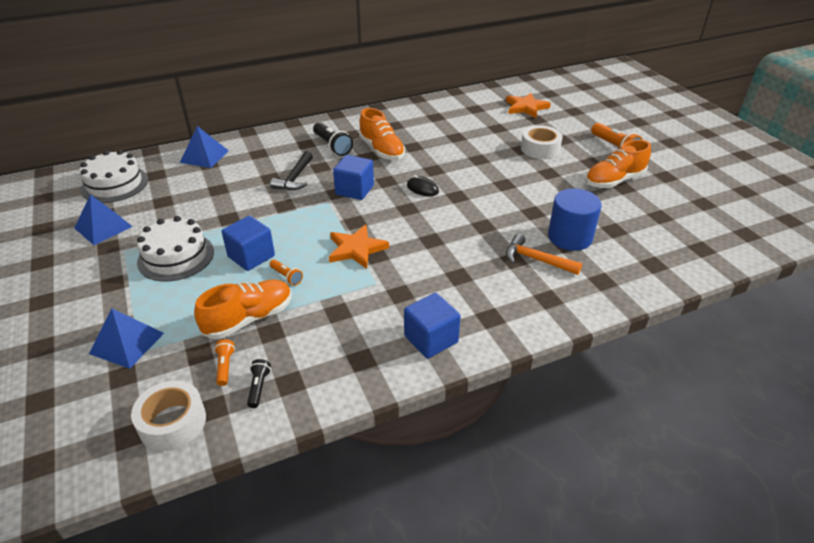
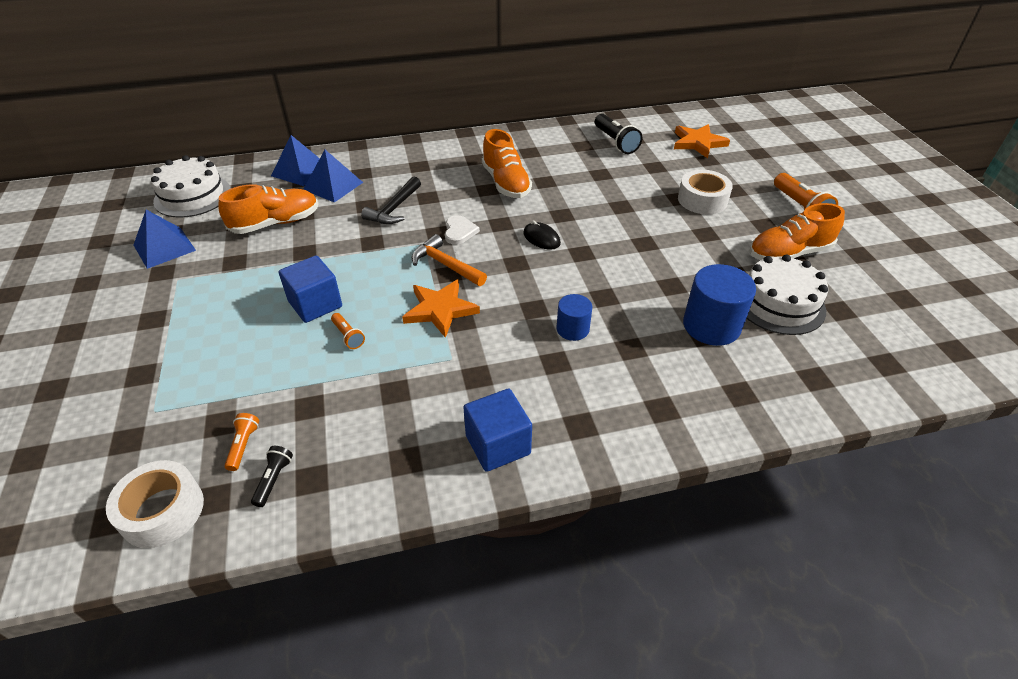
camera: 10 degrees right, 5 degrees up
blue pyramid [89,309,164,369] -> blue pyramid moved to [303,150,363,203]
white cake [137,216,214,282] -> white cake moved to [746,255,828,335]
orange shoe [194,280,292,339] -> orange shoe moved to [219,184,318,234]
black flashlight [313,122,353,156] -> black flashlight moved to [595,114,642,154]
blue cube [333,155,374,200] -> white heart [445,215,480,245]
orange hammer [506,234,582,275] -> orange hammer moved to [412,234,487,286]
none -> blue cylinder [556,294,592,341]

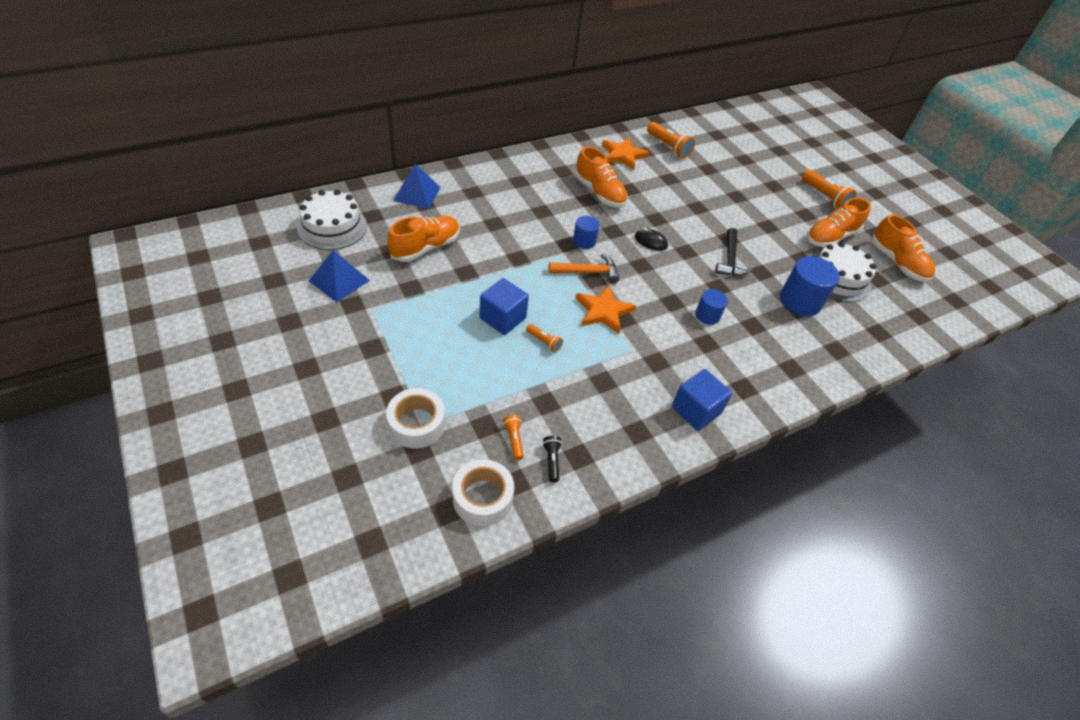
camera: 20 degrees left, 5 degrees up
blue pyramid [303,150,363,203] -> none
black hammer [361,177,421,224] -> black hammer moved to [715,228,752,276]
orange hammer [412,234,487,286] -> orange hammer turned 150 degrees clockwise [549,254,620,284]
white heart [445,215,480,245] -> blue cylinder [573,216,600,249]
black flashlight [595,114,642,154] -> orange flashlight [647,122,695,158]
orange star [674,124,730,158] -> orange star moved to [602,137,649,170]
white tape [678,170,733,214] -> white tape moved to [386,388,445,449]
none -> orange shoe [871,214,935,282]

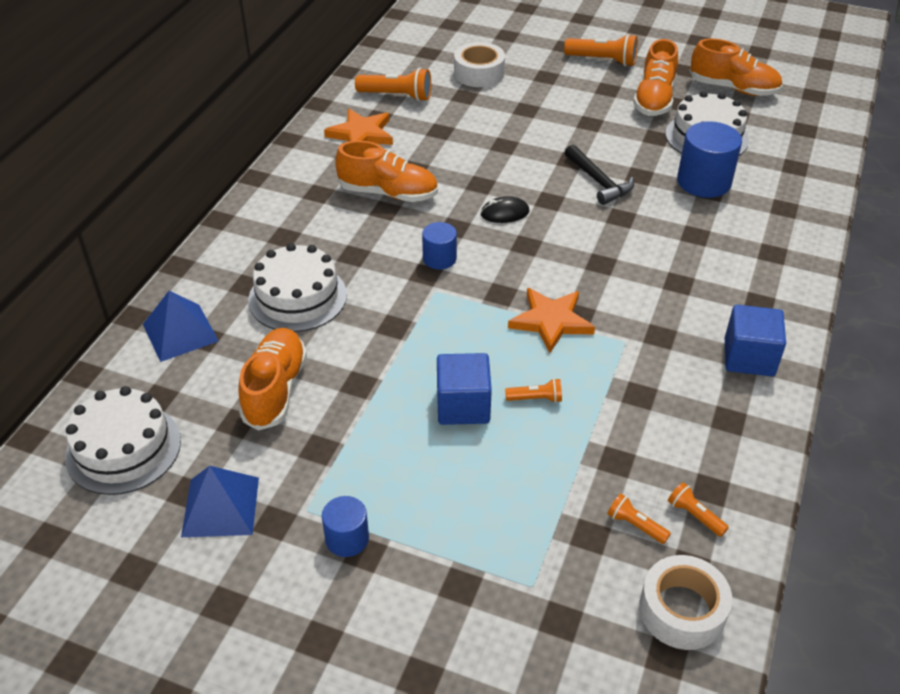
camera: 35 degrees left, 5 degrees down
white tape [386,388,445,449] -> white tape moved to [454,42,505,87]
black flashlight [543,436,562,483] -> orange flashlight [668,482,729,537]
orange hammer [549,254,620,284] -> none
blue cylinder [695,289,728,325] -> blue cylinder moved to [322,496,369,557]
none -> white cake [248,243,347,332]

